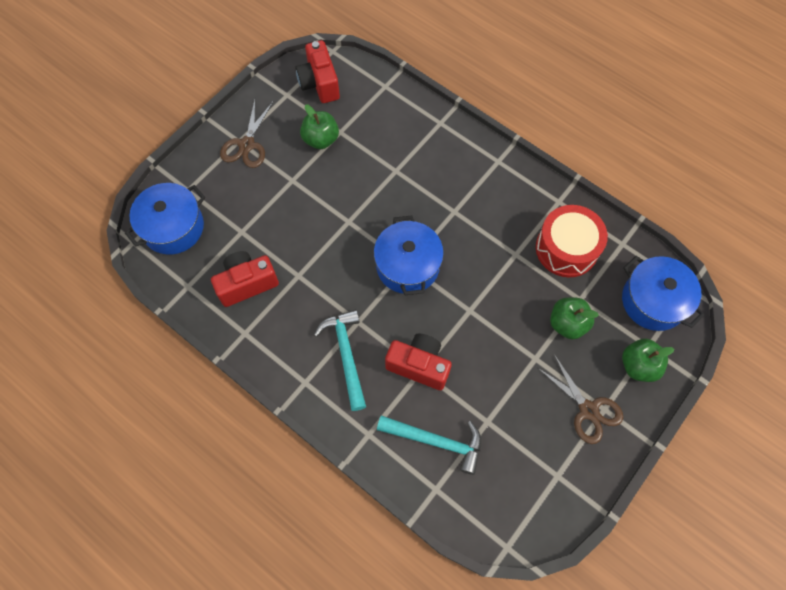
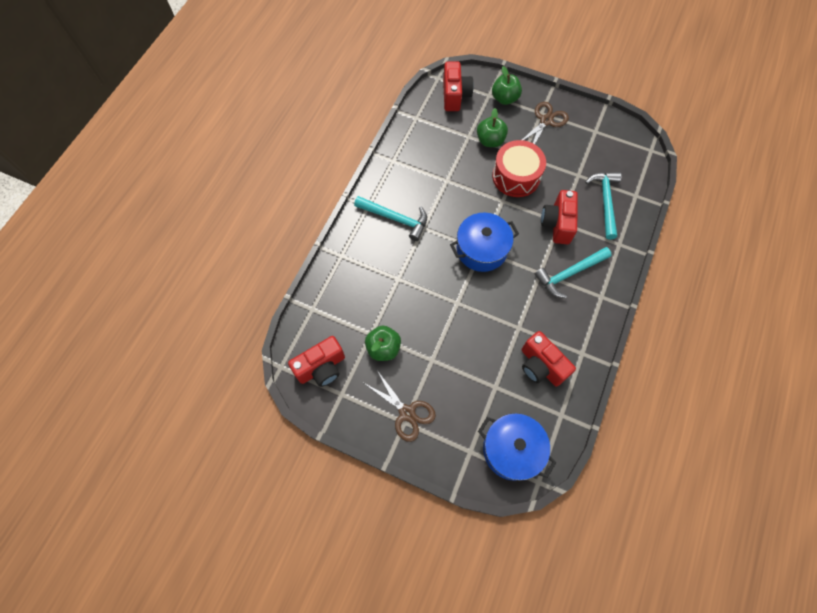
camera: 105 degrees left, 0 degrees up
brown scissors [220,100,273,168] -> brown scissors turned 45 degrees clockwise [364,372,436,442]
red drum [536,205,608,277] -> red drum moved to [492,140,546,197]
blue pot [622,256,705,331] -> red camera [443,62,474,111]
none -> turquoise hammer [354,196,427,241]

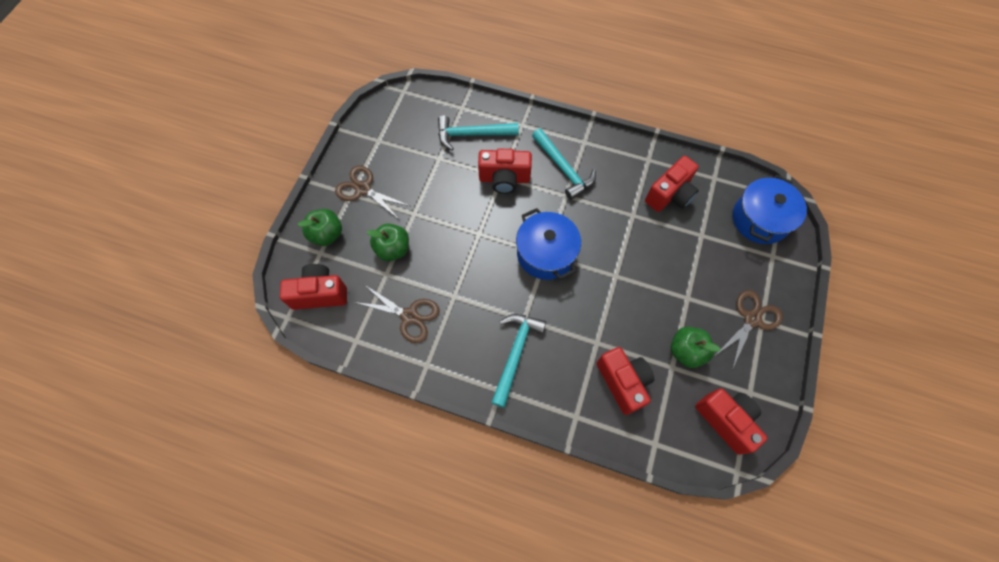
camera: 95 degrees left, 0 degrees up
red drum [492,140,546,197] -> none
none -> brown scissors [354,285,439,343]
none -> red camera [597,347,654,415]

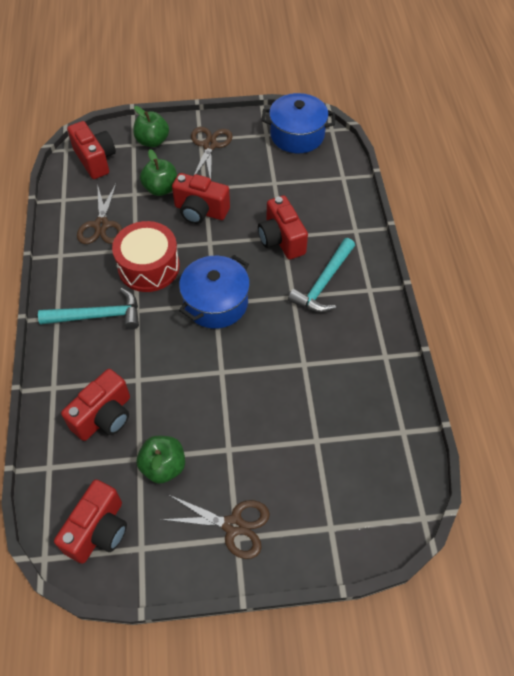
camera: 65 degrees right, 10 degrees down
turquoise hammer [438,115,519,150] -> none
red camera [645,156,699,212] -> red camera moved to [172,173,230,224]
blue pot [733,175,807,244] -> blue pot moved to [262,93,335,153]
none -> red drum [112,221,180,292]

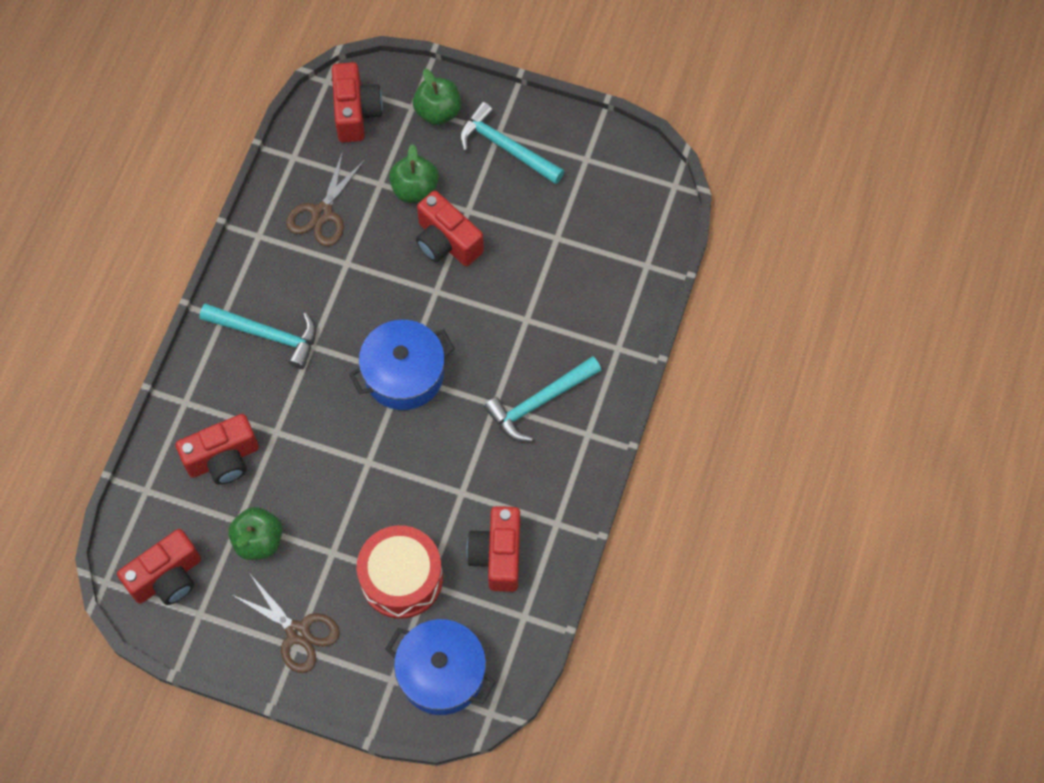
camera: 25 degrees right, 10 degrees up
red drum [112,221,180,292] -> red drum moved to [357,525,443,619]
brown scissors [191,127,233,179] -> turquoise hammer [459,102,564,184]
red camera [258,195,308,260] -> red camera moved to [466,506,520,592]
blue pot [262,93,335,153] -> blue pot moved to [386,619,496,715]

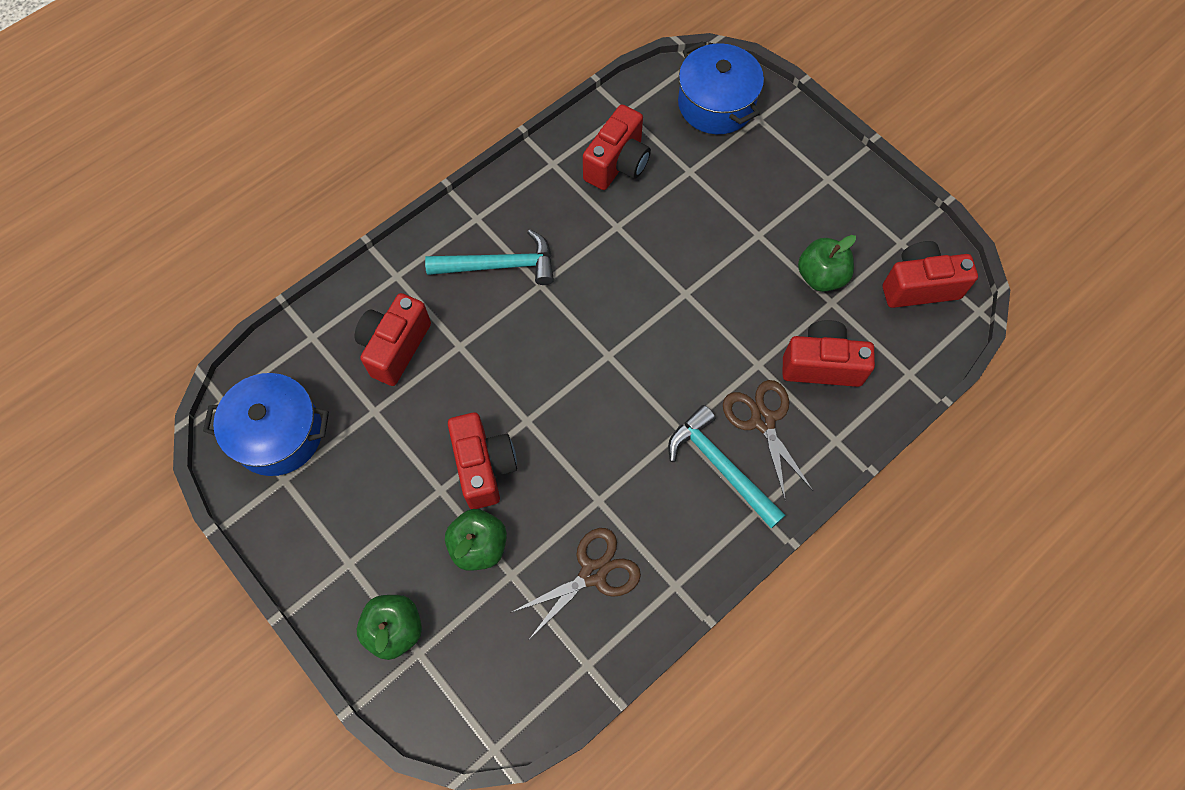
camera: 150 degrees left, 0 degrees up
brown scissors [231,574,340,673] -> brown scissors moved to [723,380,813,499]
red camera [332,62,383,143] -> red camera moved to [354,293,431,386]
blue pot [349,320,455,410] -> blue pot moved to [203,373,329,476]
red drum [357,525,443,619] -> none
turquoise hammer [459,102,564,184] -> none

